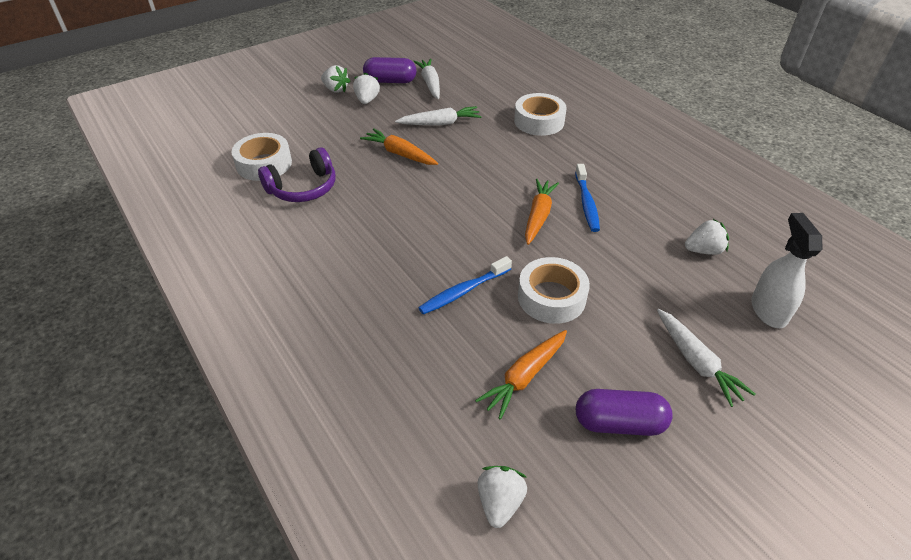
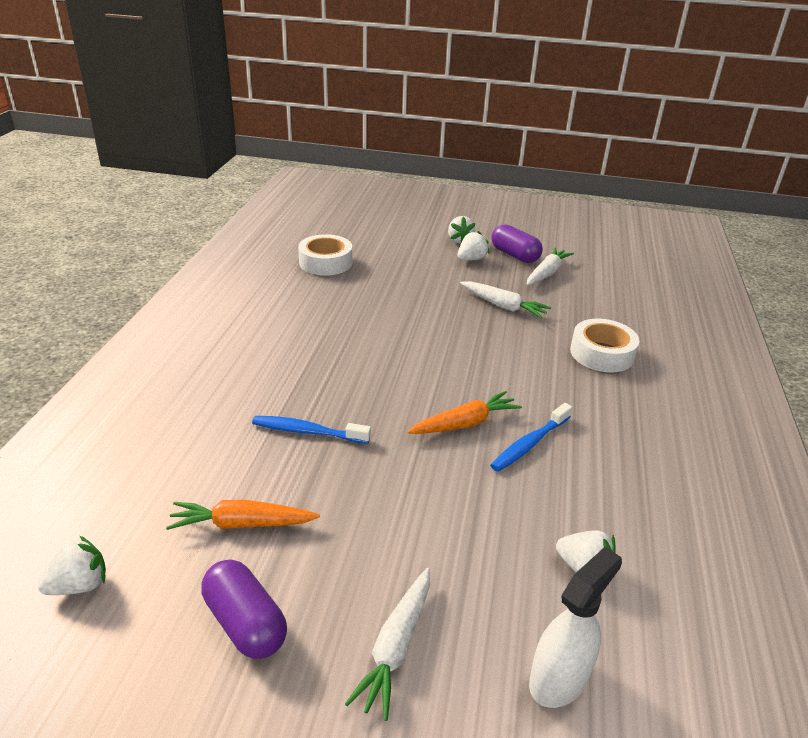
camera: 45 degrees right, 10 degrees down
purple headphones [258,147,336,202] -> none
orange carrot [360,128,438,165] -> none
white tape [518,257,590,324] -> none

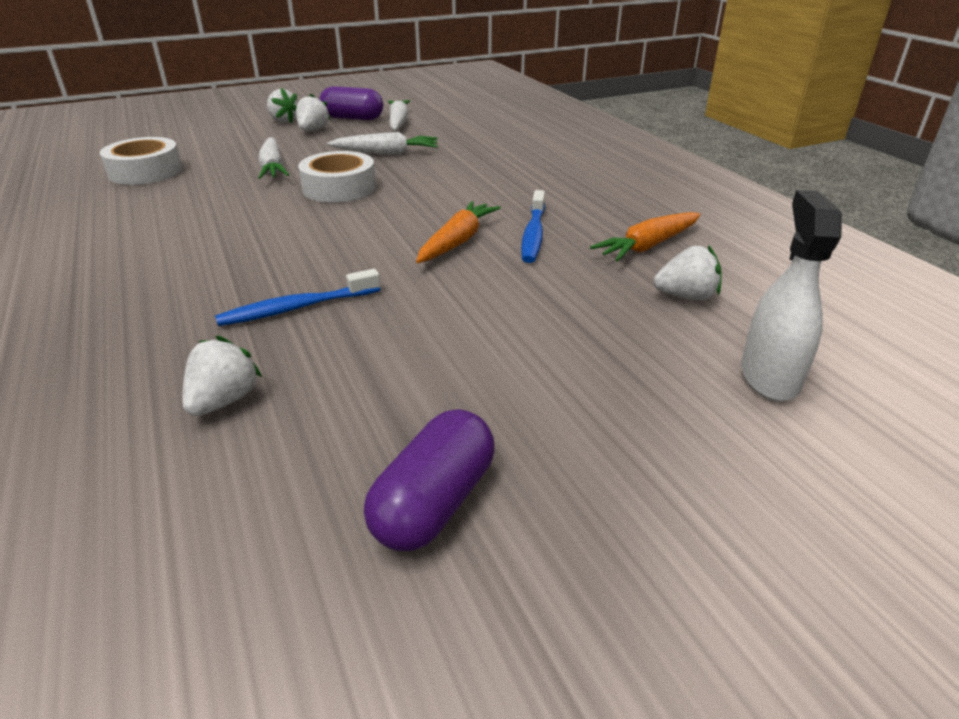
camera: 35 degrees left, 0 degrees up
white strawberry [38,536,106,595] -> white strawberry moved to [182,335,262,416]
orange carrot [166,500,320,530] -> orange carrot moved to [590,212,701,262]
purple capsule [201,559,287,659] -> purple capsule turned 75 degrees counterclockwise [364,409,494,551]
white carrot [345,568,430,721] -> white carrot moved to [258,137,289,179]
white tape [570,319,639,372] -> white tape moved to [298,151,376,203]

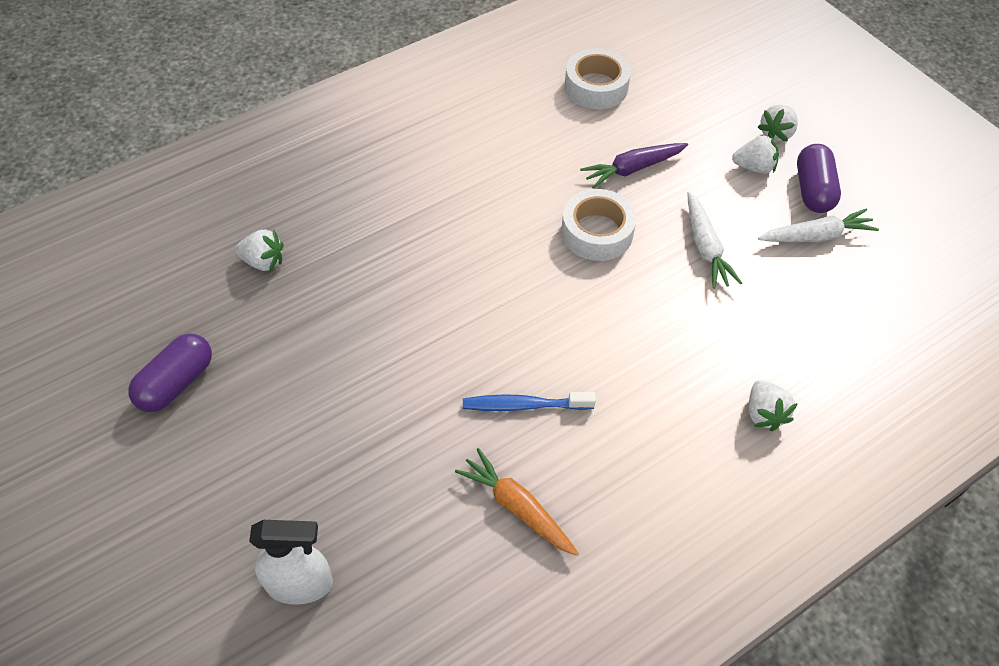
camera: 80 degrees right, 20 degrees up
blue toothbrush [215,269,380,326] -> none
white carrot [258,137,289,179] -> purple carrot [580,143,688,189]
purple capsule [364,409,494,551] -> purple capsule turned 75 degrees counterclockwise [128,333,212,412]
orange carrot [416,201,501,263] -> none
white strawberry [654,245,722,301] -> white strawberry moved to [749,380,798,431]

